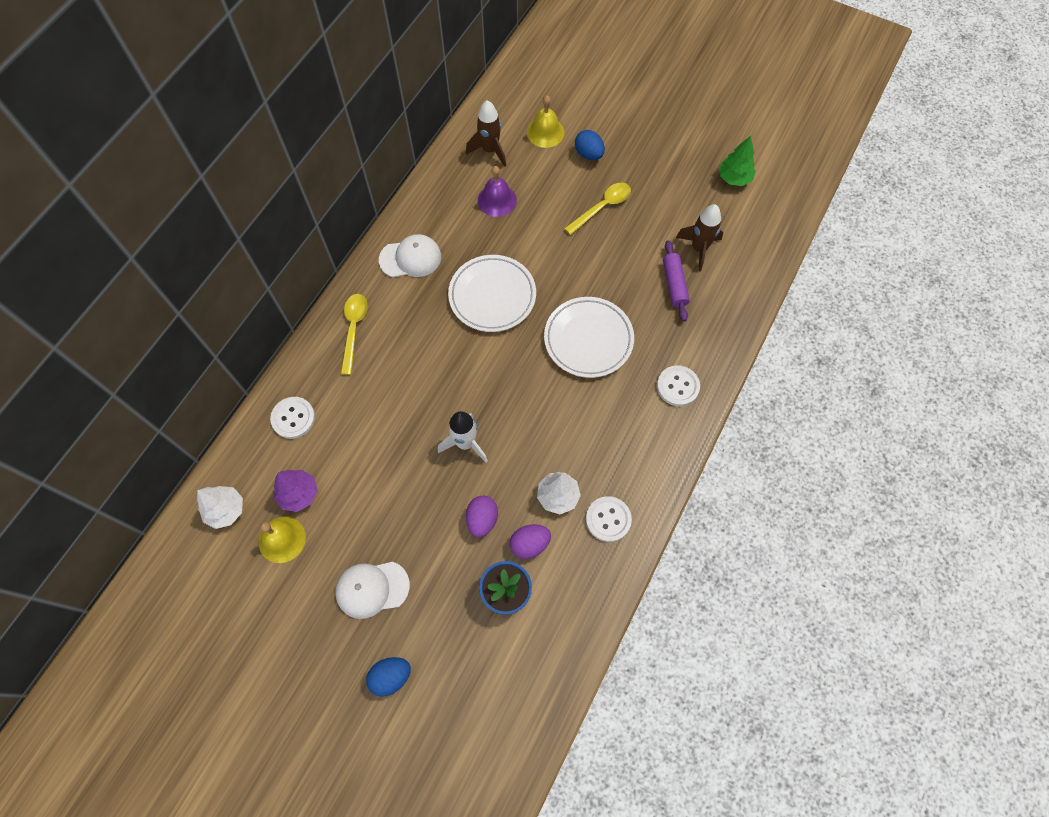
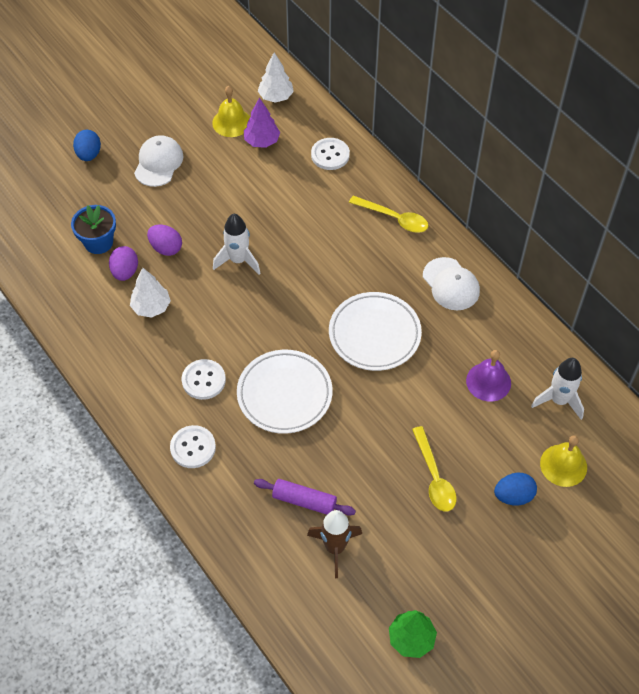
camera: 115 degrees right, 10 degrees down
white cap [379,234,441,277] -> white cap turned 45 degrees counterclockwise [423,257,480,310]
brown rocket [466,100,506,167] -> white rocket [531,358,584,420]
white button [586,496,632,542] -> white button moved to [182,359,226,400]

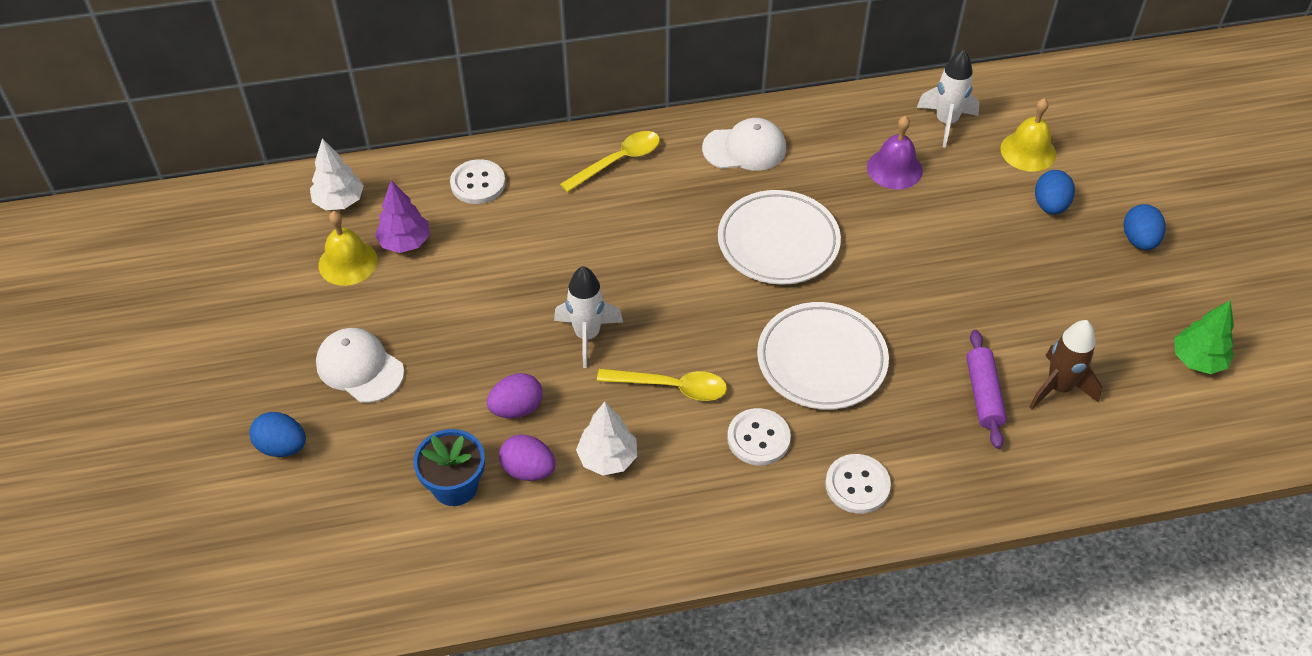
camera: 65 degrees left, 5 degrees down
purple rolling pin [254,479,356,516] -> purple rolling pin turned 45 degrees counterclockwise [966,330,1007,449]
yellow spoon [412,426,457,512] -> yellow spoon moved to [597,369,727,401]
none -> blue egg [1124,204,1166,250]

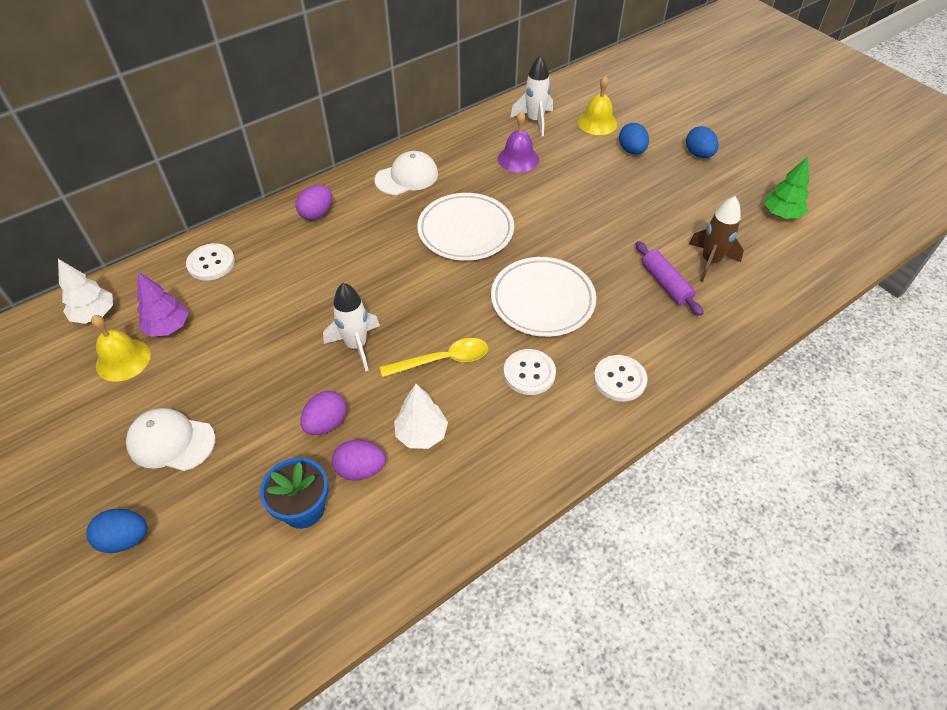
camera: 25 degrees left, 0 degrees up
yellow spoon [560,131,660,193] -> purple egg [296,185,332,220]

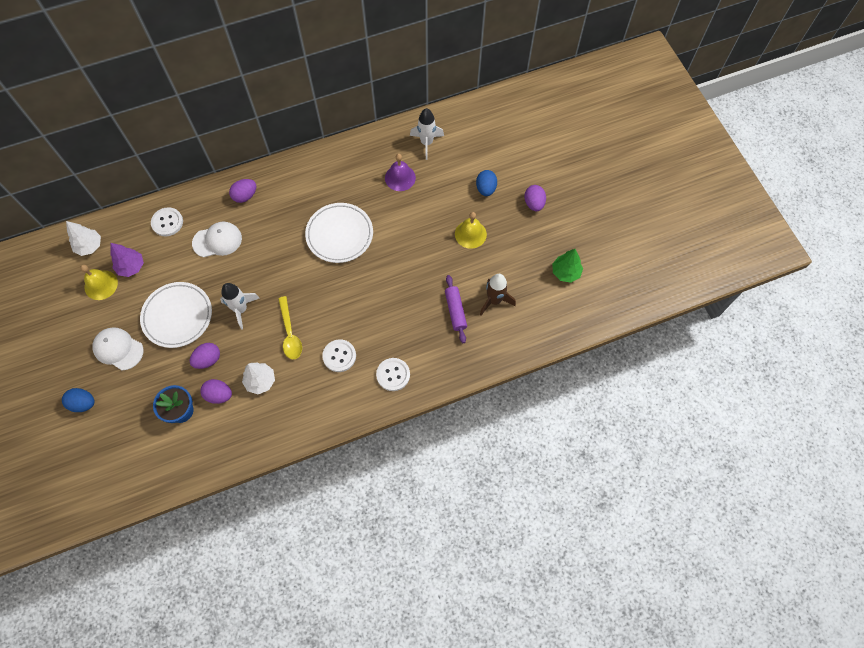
camera: 15 degrees right, 15 degrees up
white cap [375,151,438,195] -> white cap moved to [192,222,242,257]
yellow spoon [380,338,488,377] -> yellow spoon turned 75 degrees clockwise [278,296,302,359]
white plate [491,257,596,337] -> white plate moved to [140,282,212,348]
yellow bell [578,75,617,135] -> yellow bell moved to [455,212,487,249]
blue egg [686,126,719,158] -> purple egg [524,185,546,211]

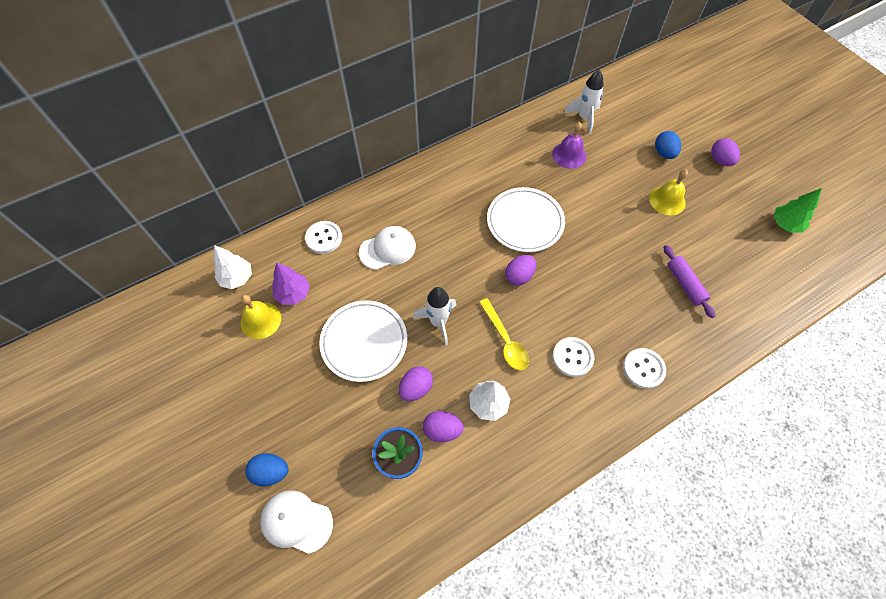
camera: 10 degrees left, 5 degrees down
white cap [92,327,143,370] -> white cap moved to [260,490,333,554]
purple egg [229,179,256,203] -> purple egg moved to [505,255,536,285]
brown rocket [480,274,516,315] -> none

